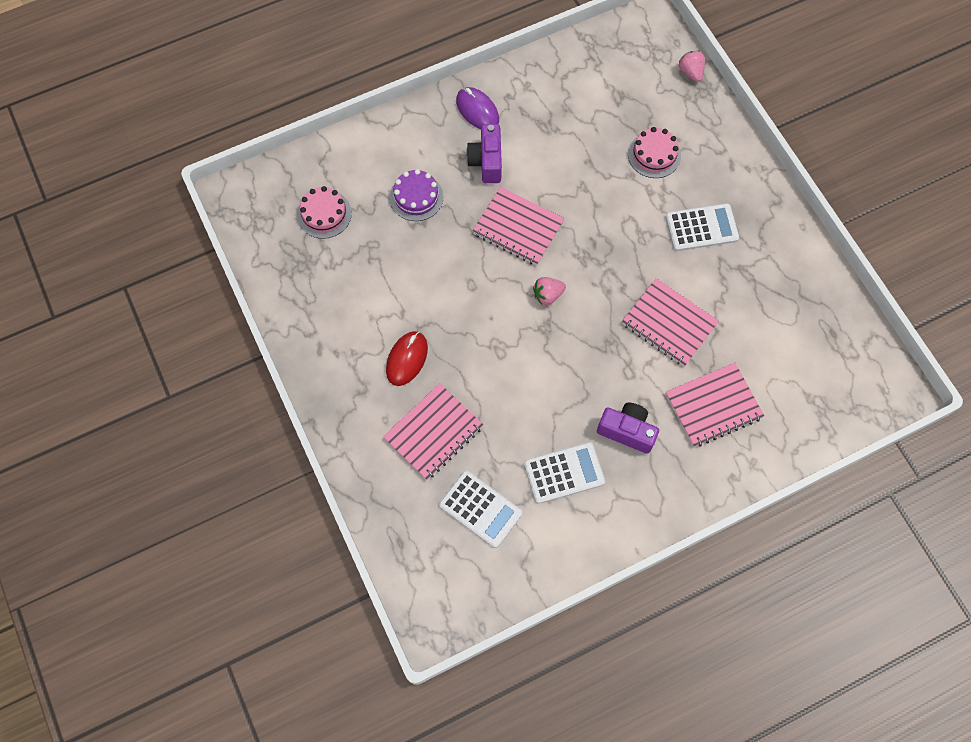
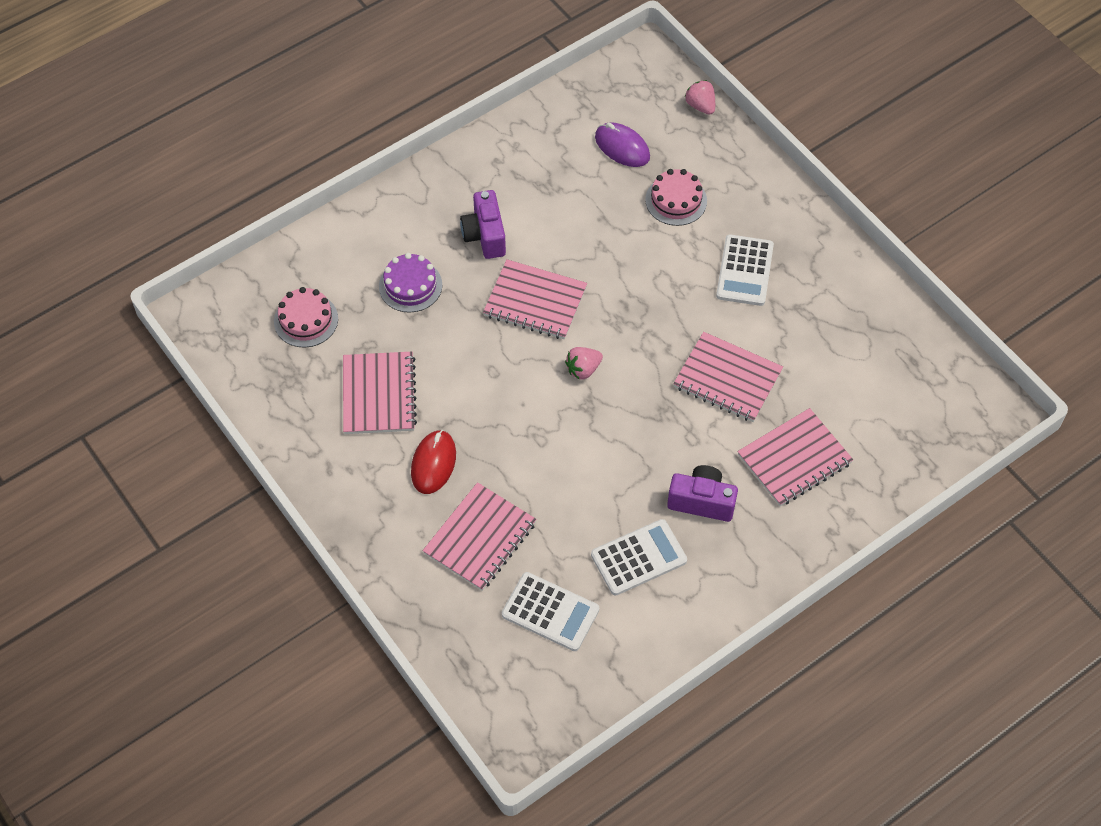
camera: 10 degrees left, 10 degrees down
purple mouse [456,87,499,129] -> purple mouse moved to [595,122,650,167]
white calculator [665,203,739,251] -> white calculator turned 120 degrees clockwise [716,235,774,306]
none -> pink notebook [343,352,417,434]

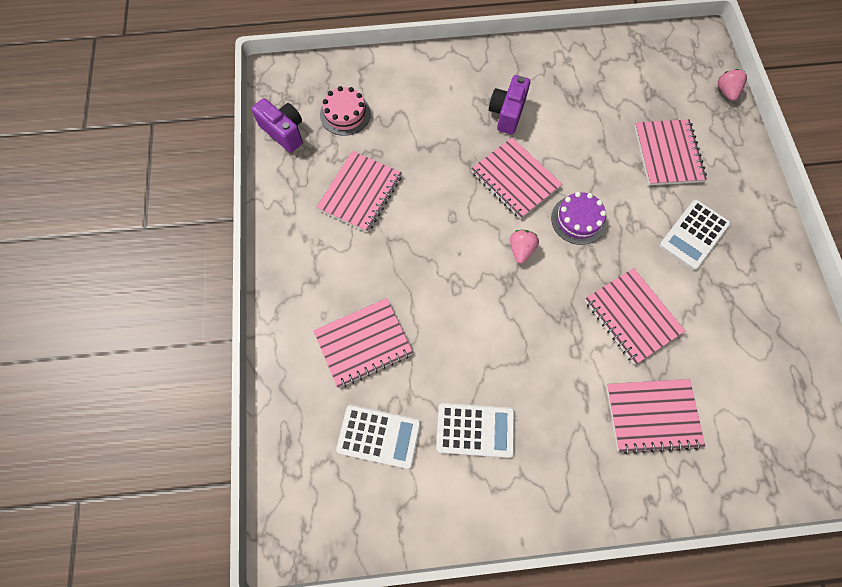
camera: 30 degrees right, 10 degrees up
purple cake [379,253,442,313] -> purple cake moved to [551,192,607,245]
red mouse [411,430,456,494] -> none
white calculator [502,572,599,651] -> white calculator turned 45 degrees counterclockwise [336,405,421,469]
pink strawberry [565,347,603,380] -> pink strawberry turned 105 degrees clockwise [510,230,539,263]
purple mouse [595,122,650,167] -> none
pink cake [645,169,707,226] -> pink notebook [634,119,707,185]
purple camera [667,465,738,522] -> purple camera moved to [251,98,303,153]

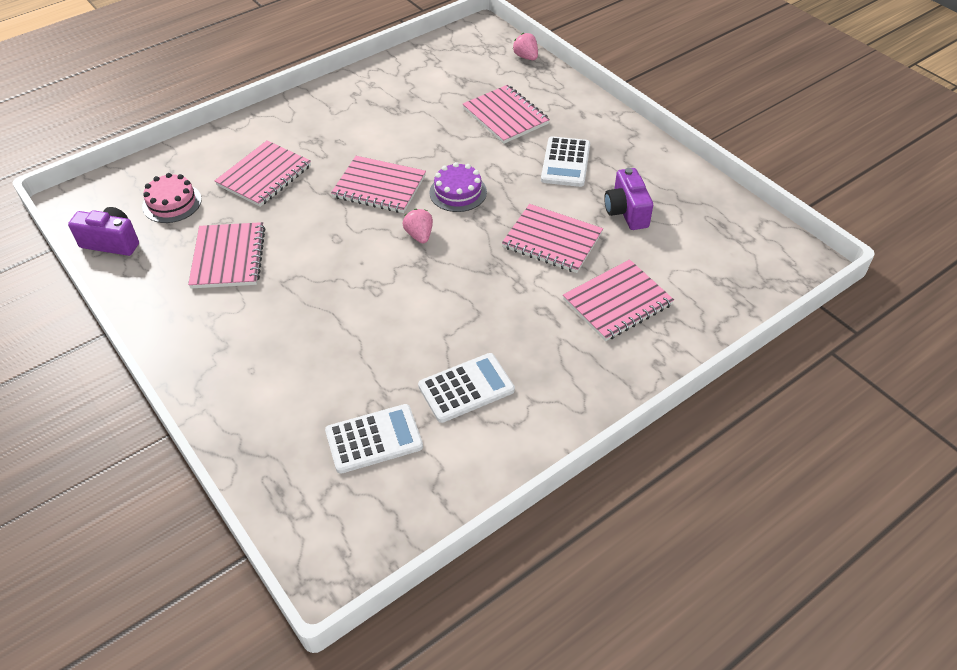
camera: 30 degrees left, 20 degrees down
pink notebook [313,298,413,388] -> pink notebook moved to [215,140,311,207]
purple camera [489,75,530,134] -> purple camera moved to [604,168,653,230]

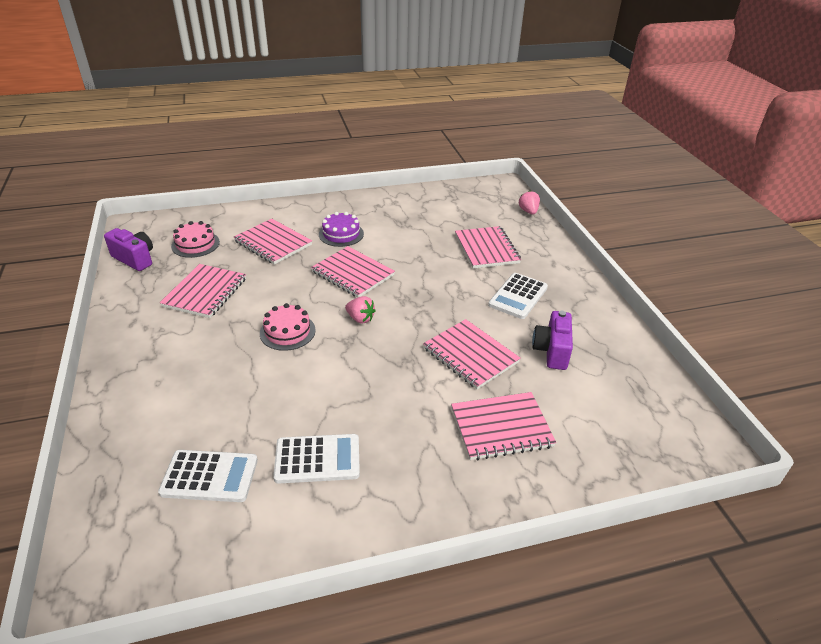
camera: 20 degrees right, 10 degrees down
pink notebook [215,140,311,207] -> pink notebook turned 75 degrees clockwise [234,219,312,265]
pink strawberry [403,209,433,243] -> pink strawberry turned 120 degrees clockwise [345,296,376,324]
purple cake [429,162,487,212] -> purple cake moved to [319,212,364,247]
none -> pink cake [260,303,316,351]

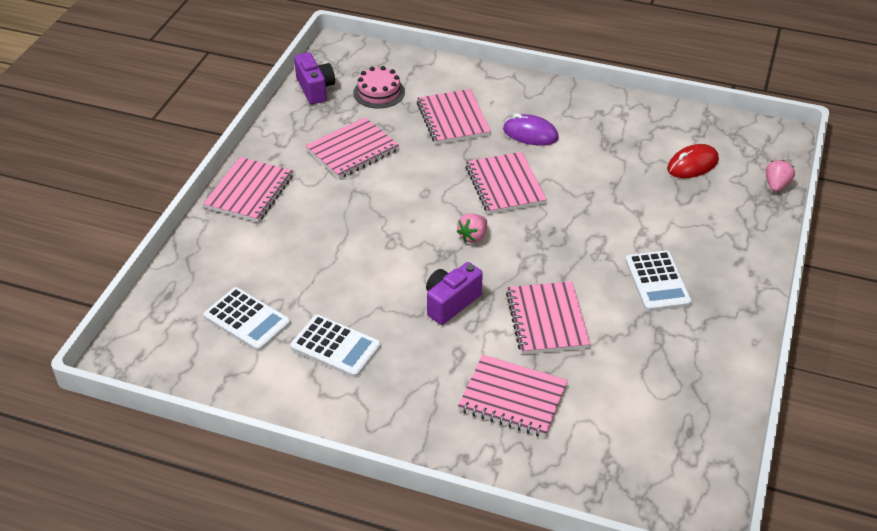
camera: 35 degrees right, 5 degrees up
pink cake [260,303,316,351] -> none
purple cake [319,212,364,247] -> purple mouse [503,114,559,146]
pink strawberry [345,296,376,324] -> pink strawberry turned 60 degrees clockwise [457,214,487,243]
pink notebook [455,226,521,269] -> pink notebook moved to [203,157,293,222]
white calculator [488,273,548,319] -> white calculator turned 75 degrees counterclockwise [625,250,692,311]
purple camera [532,311,573,370] -> purple camera moved to [426,262,483,325]
none -> red mouse [667,144,719,178]

